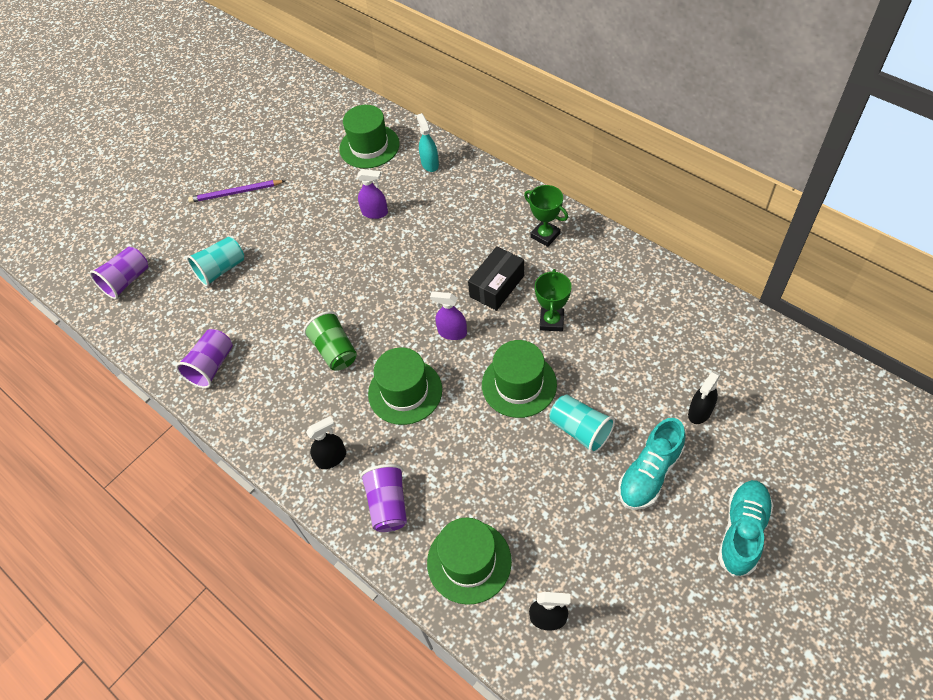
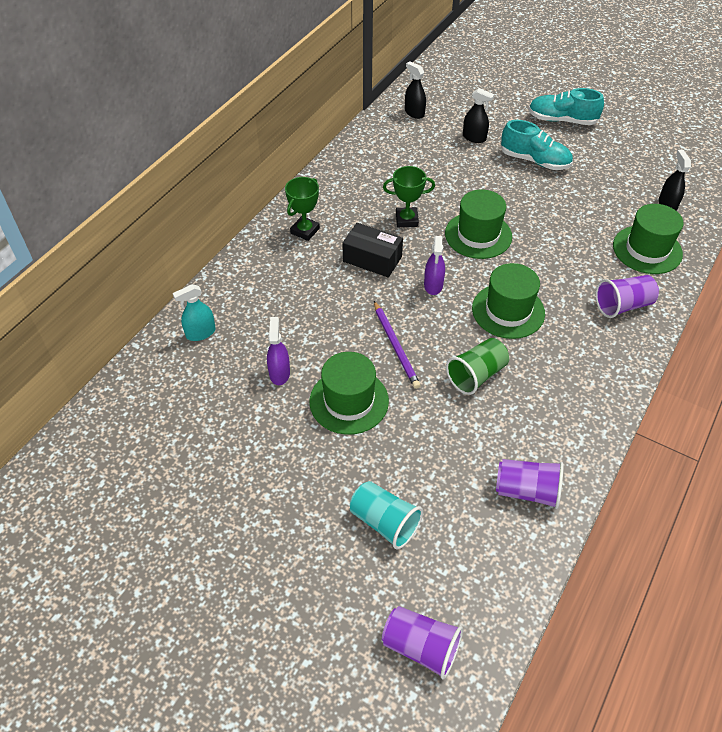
camera: 105 degrees left, 5 degrees down
purple pencil [188,180,285,203] -> purple pencil moved to [374,301,421,389]
black spray bottle [306,416,346,469] -> black spray bottle moved to [405,61,426,119]
green hat [339,105,399,168] -> green hat moved to [309,352,389,435]
turquoise cup [549,394,615,454] -> none

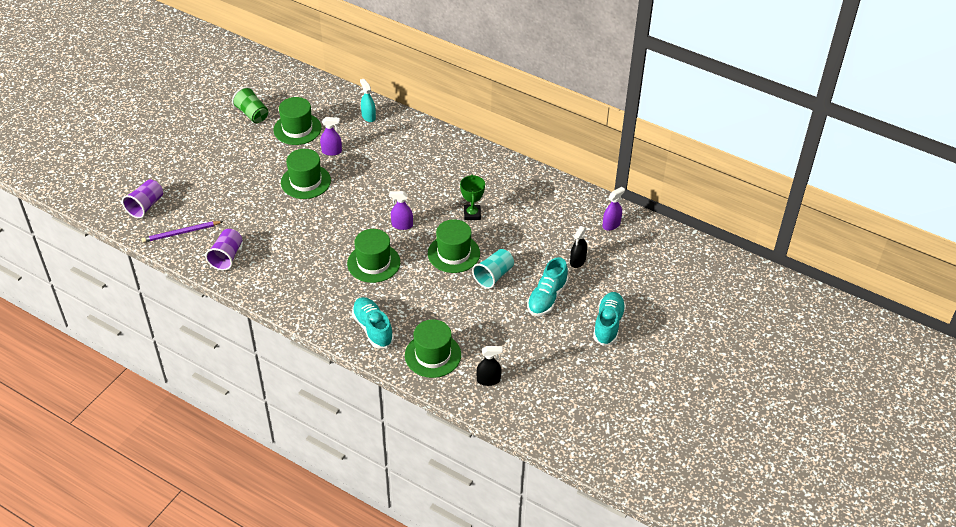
camera: 90 degrees right, 5 degrees down
green trophy [285,177,320,241] -> none
black box [342,223,403,278] -> none
turquoise cup [350,481,423,549] -> turquoise cup moved to [472,249,514,289]
purple pencil [374,301,421,389] -> purple pencil moved to [141,221,223,243]
black spray bottle [405,61,426,119] -> purple spray bottle [603,187,625,231]
green cup [446,338,509,395] -> green cup moved to [232,87,268,123]
purple cup [595,275,659,318] -> turquoise shoe [352,297,394,348]
none -> green hat [273,97,322,145]

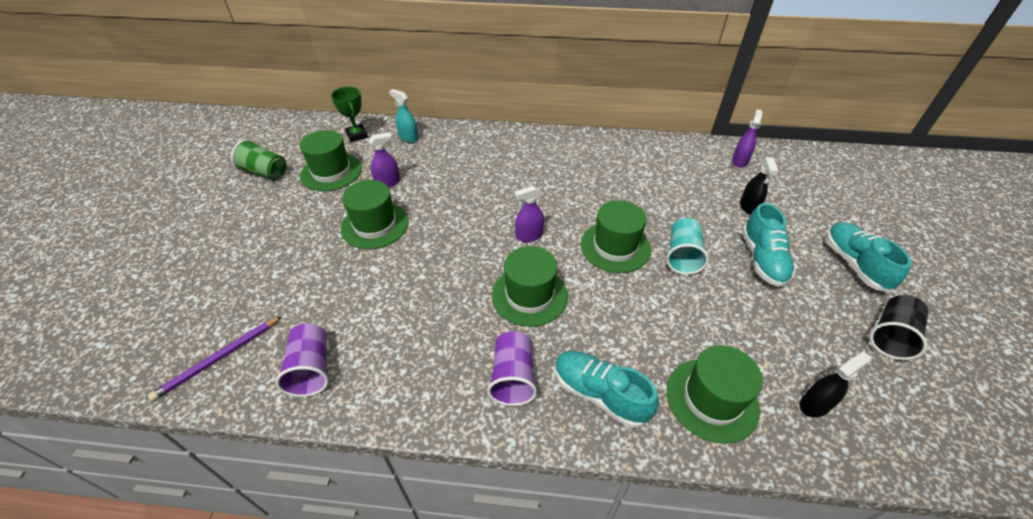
camera: 25 degrees left, 0 degrees up
purple cup [122,180,163,219] -> purple cup moved to [487,331,537,406]
green trophy [460,175,485,220] -> green trophy moved to [331,87,368,142]
none -> black cup [870,295,928,360]

